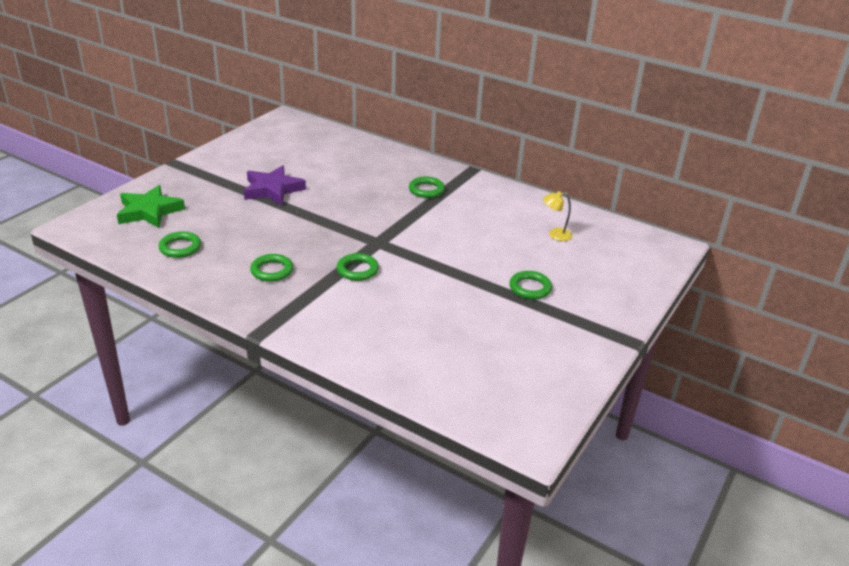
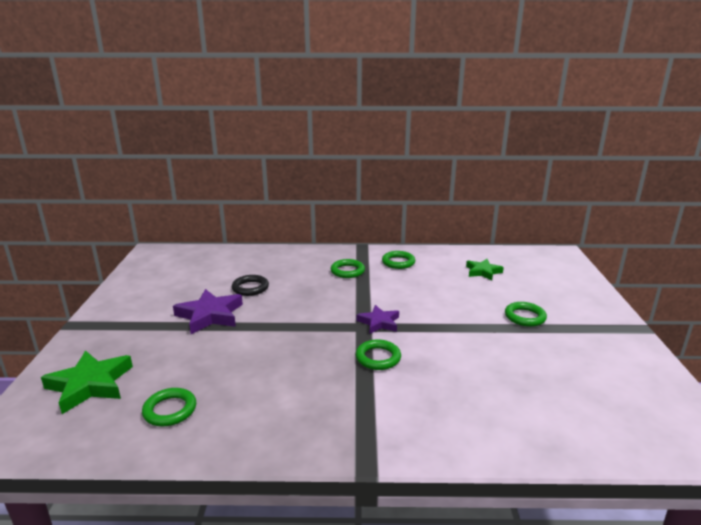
camera: 30 degrees left, 10 degrees down
green ring [250,254,293,282] -> green ring moved to [382,251,415,269]
yellow lamp [543,191,572,241] -> green star [466,259,504,281]
none -> black ring [232,275,269,296]
none -> purple star [357,305,399,334]

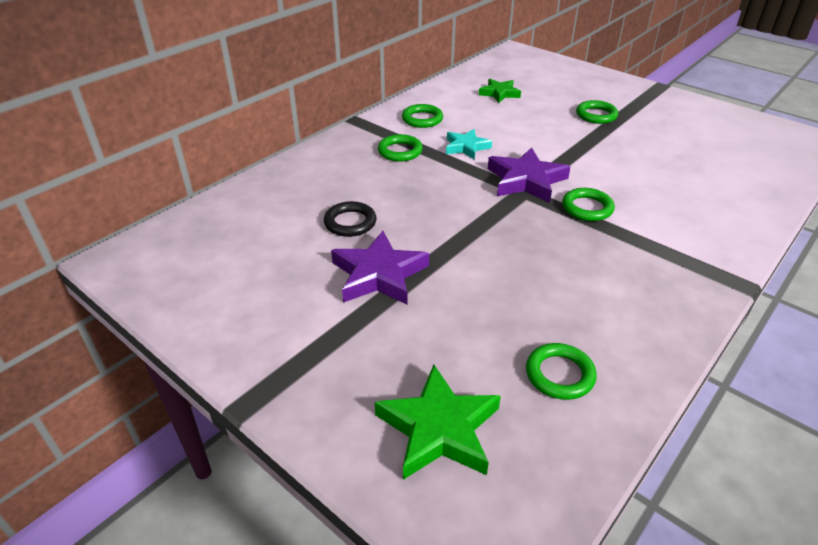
camera: 50 degrees left, 15 degrees up
purple star [357,305,399,334] -> purple star [488,147,570,203], size x1.59
none -> turquoise star [446,129,492,160]

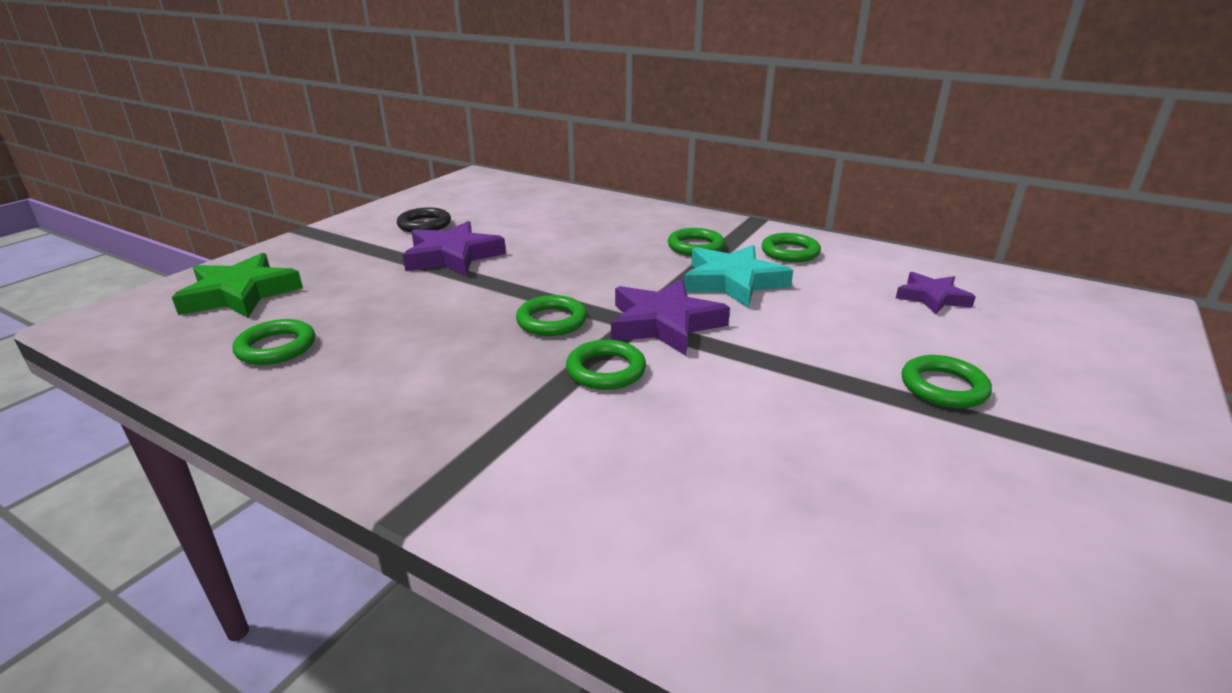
camera: 80 degrees right, 10 degrees down
black ring [324,201,376,237] -> black ring moved to [397,207,451,232]
turquoise star [446,129,492,160] -> turquoise star [684,245,793,308], size x1.59
green star [479,79,521,103] -> purple star [896,272,976,314]
none -> green ring [516,295,587,336]

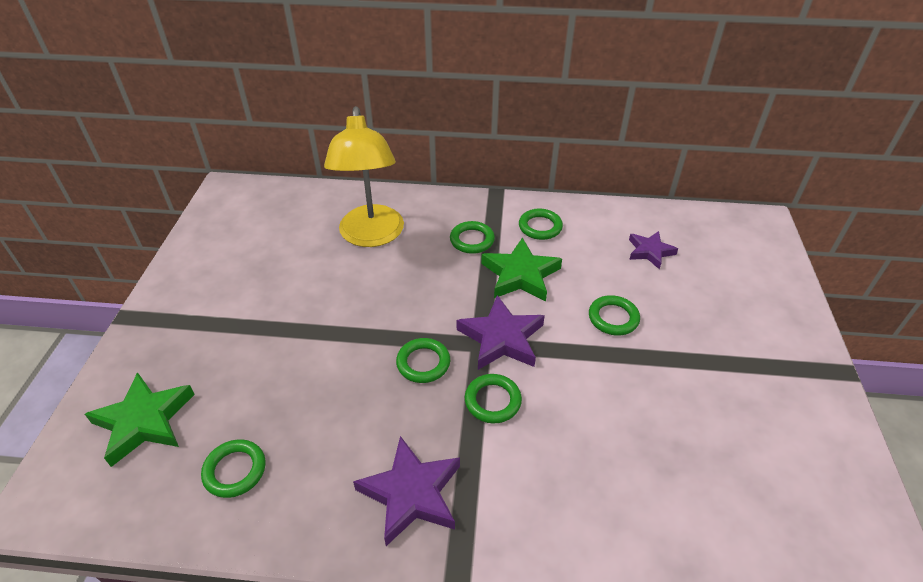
camera: 25 degrees left, 15 degrees up
black ring [397,207,451,232] -> none
purple star [403,221,506,276] -> purple star moved to [353,436,460,546]
turquoise star [684,245,793,308] -> green star [481,237,562,302]
green ring [902,355,992,409] -> green ring moved to [589,295,640,335]
none -> yellow lamp [324,106,404,247]

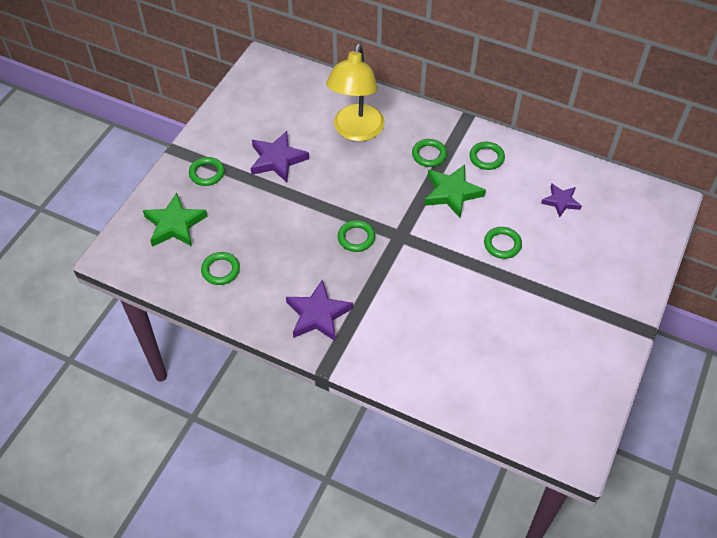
camera: 20 degrees right, 10 degrees up
purple star [457,295,545,370] -> purple star moved to [251,131,309,182]
green ring [465,374,522,424] -> green ring moved to [189,157,225,186]

